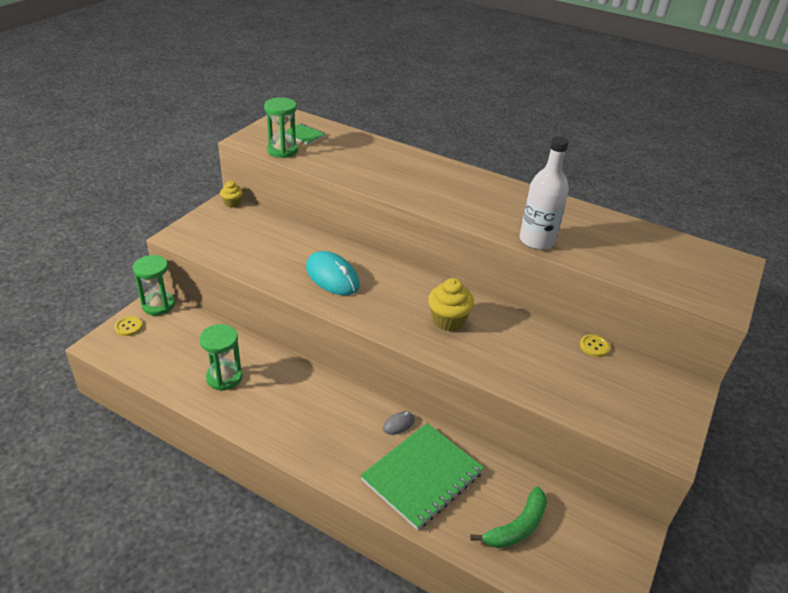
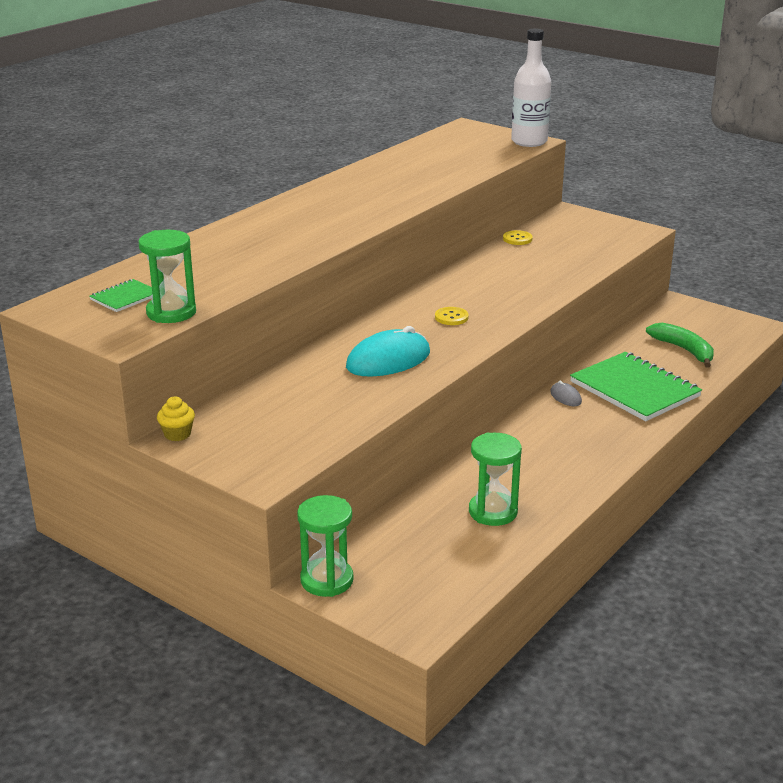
camera: 80 degrees left, 10 degrees down
yellow button [115,316,143,336] -> yellow button moved to [435,307,469,325]
yellow cupcake [428,278,474,331] -> none
white bottle [520,136,569,250] -> white bottle moved to [511,29,551,147]

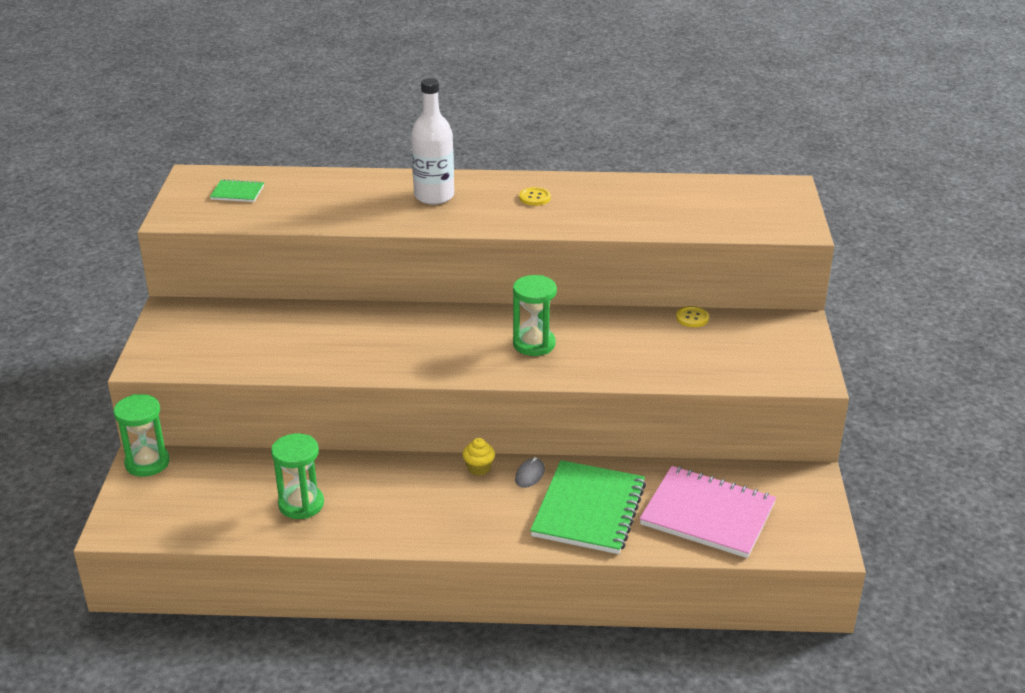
camera: 55 degrees right, 5 degrees up
green hourglass [139,230,196,323] -> green hourglass moved to [513,275,557,356]
yellow cupcake [157,397,195,441] -> yellow cupcake moved to [462,438,495,476]
turquoise mouse [346,326,430,377] -> none
yellow button [435,307,469,325] -> yellow button moved to [519,187,551,206]
white bottle [511,29,551,147] -> white bottle moved to [411,78,454,205]
green banana [646,323,714,368] -> pink notebook [640,466,776,558]

